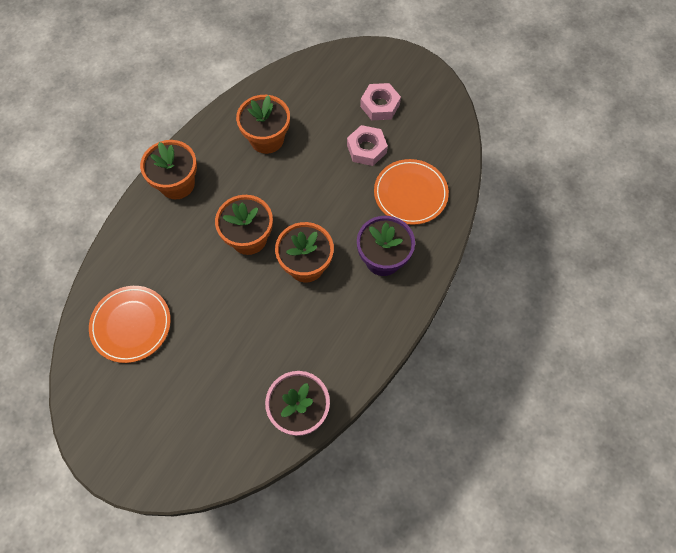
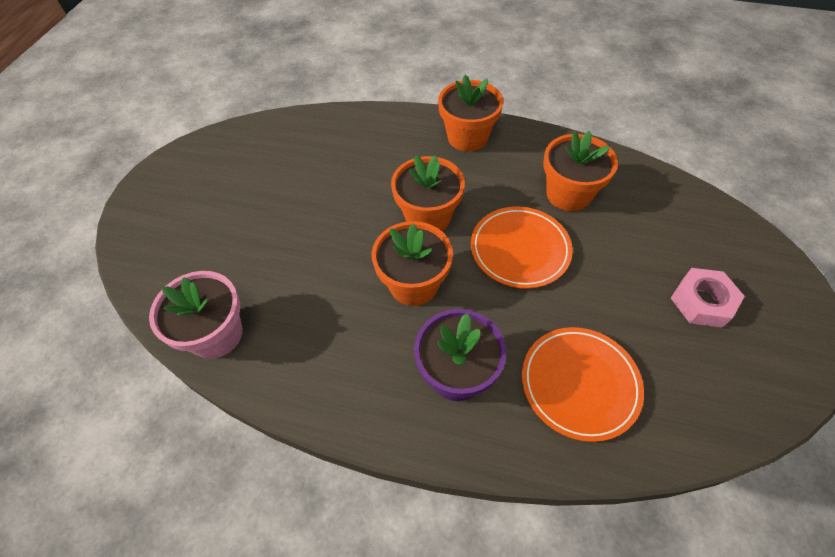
camera: 75 degrees right, 10 degrees down
orange plate [89,286,171,363] -> orange plate moved to [471,207,573,289]
pink nut [347,125,388,166] -> none

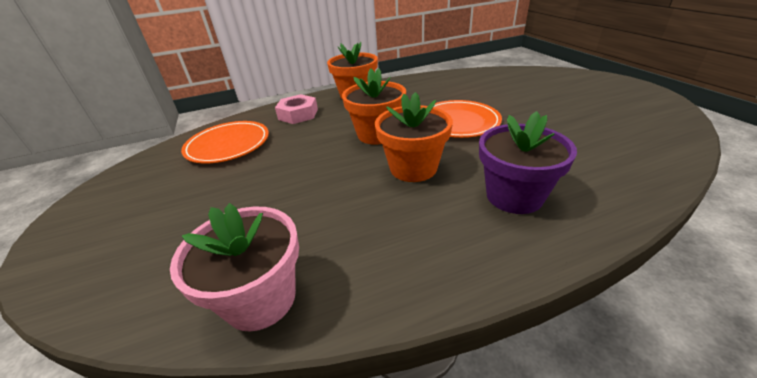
camera: 35 degrees left, 20 degrees down
orange plate [522,327,644,442] -> orange plate moved to [181,121,269,163]
orange flower pot [543,131,618,211] -> none
pink nut [671,268,745,328] -> pink nut moved to [275,94,318,124]

